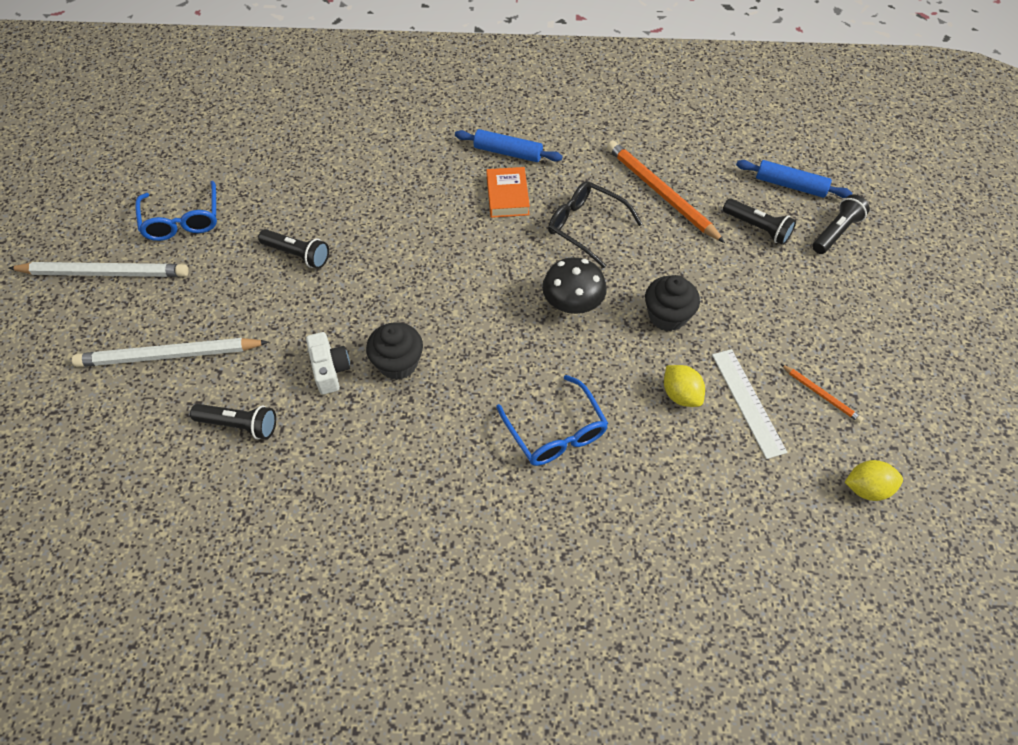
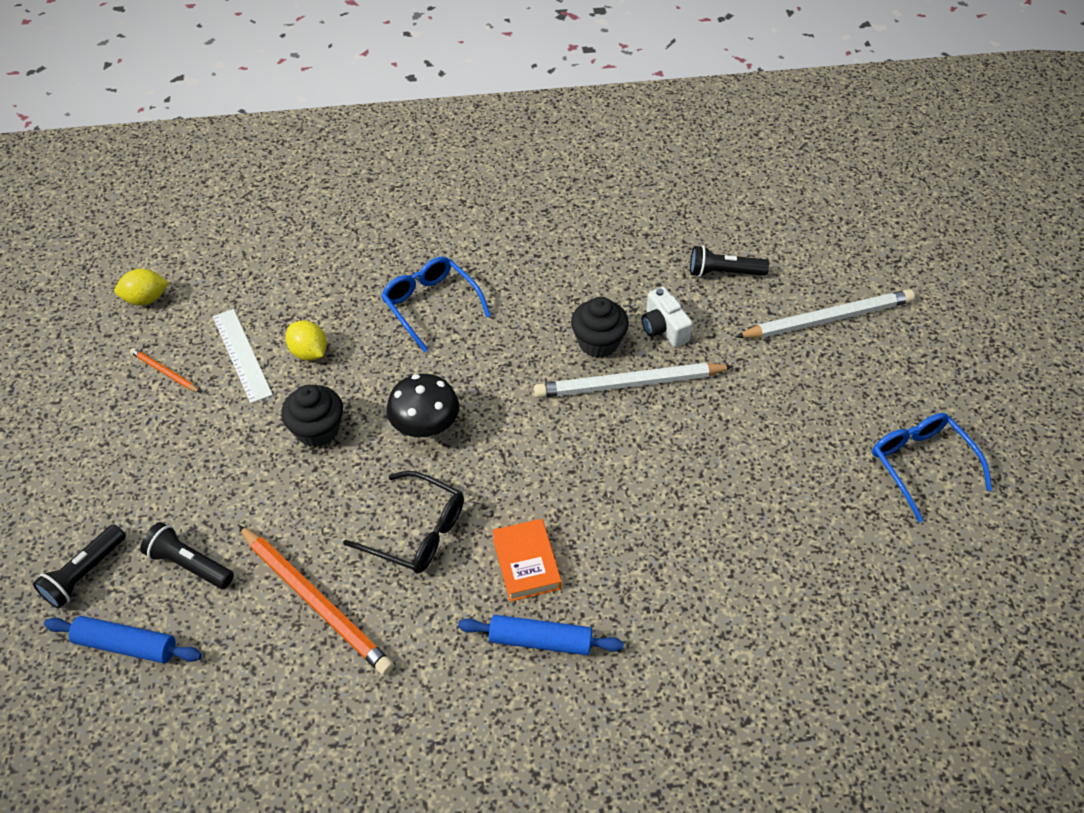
camera: 170 degrees right, 5 degrees down
white pencil [9,262,188,277] -> white pencil moved to [534,363,734,398]
black flashlight [258,229,329,269] -> none

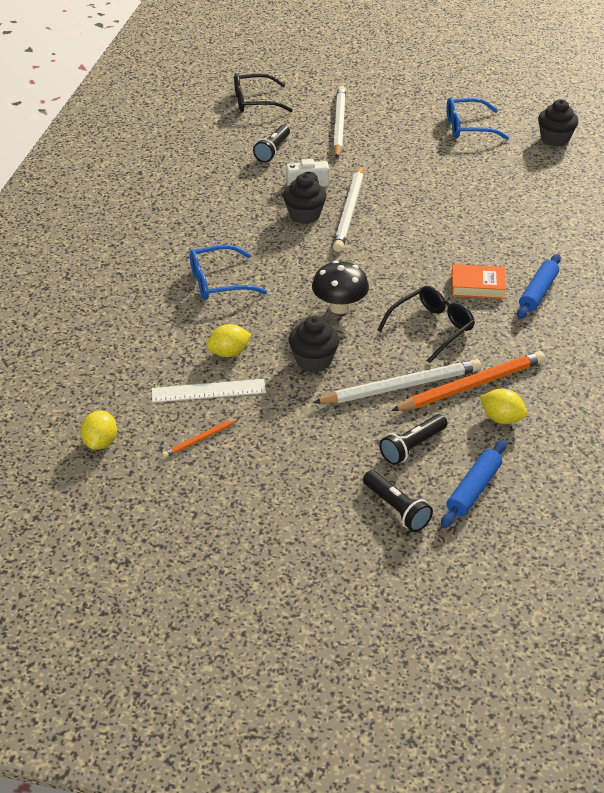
camera: 70 degrees left, 10 degrees down
none -> black glasses [234,73,293,112]
none -> white pencil [313,359,481,404]
none -> yellow lemon [480,389,527,424]
none -> black cupcake [538,99,579,146]

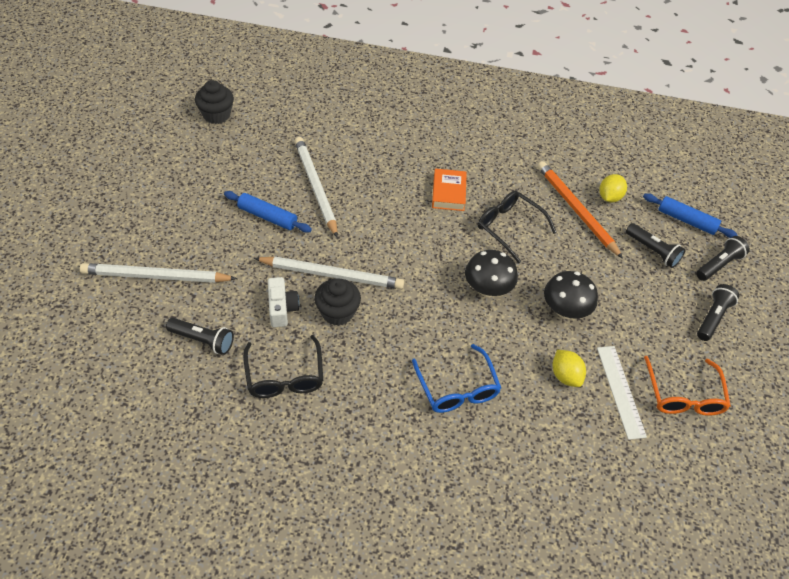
camera: 95 degrees left, 10 degrees up
yellow lemon [80,410,117,450] -> none
orange pencil [162,418,239,458] -> orange glasses [644,356,731,416]
black glasses [234,73,293,112] -> black glasses moved to [243,335,323,398]
black cupcake [289,316,339,373] -> black mushroom [544,271,598,319]
white pencil [313,359,481,404] -> white pencil moved to [294,137,338,238]
blue glasses [447,97,509,140] -> none
blue rolling pin [517,254,561,319] -> blue rolling pin moved to [224,191,312,233]
none -> black flashlight [697,284,740,341]

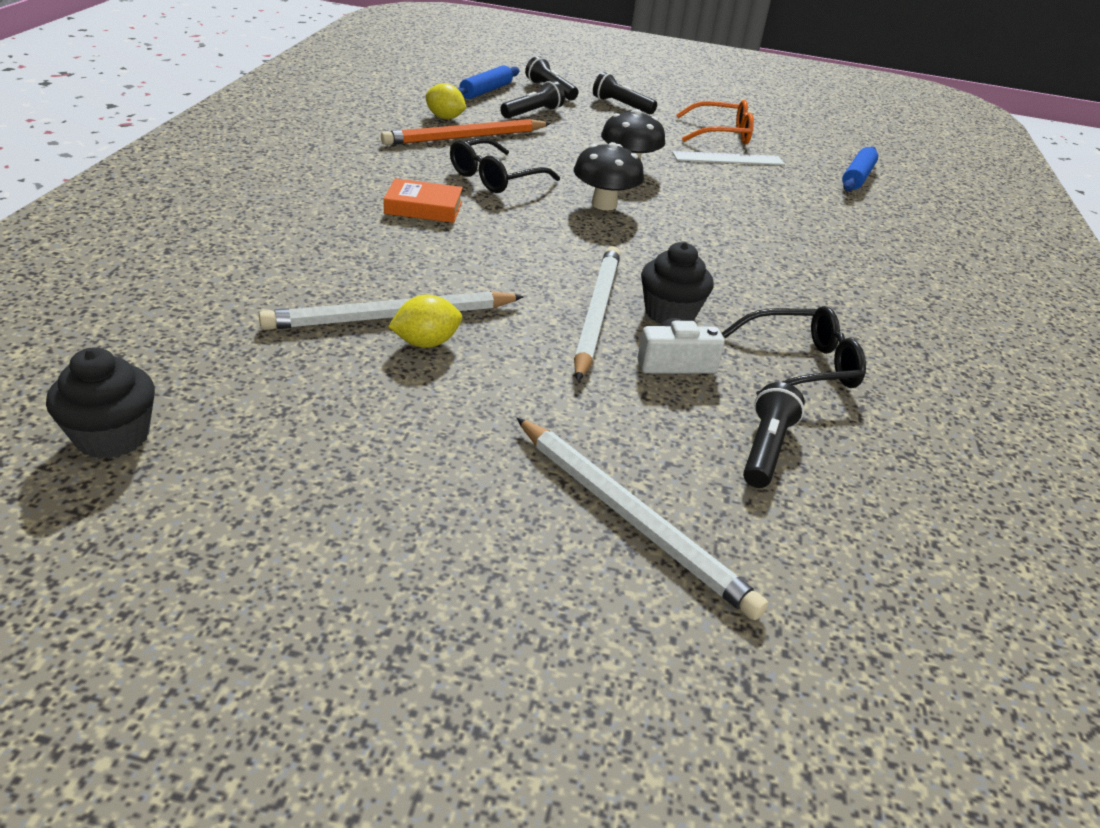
camera: 90 degrees left, 15 degrees down
white pencil [80,263,237,283] -> white pencil turned 45 degrees counterclockwise [517,418,768,620]
blue rolling pin [224,191,312,233] -> blue rolling pin moved to [842,146,878,191]
blue glasses [412,344,501,413] -> none
yellow lemon [552,350,586,387] -> yellow lemon moved to [388,295,462,348]

